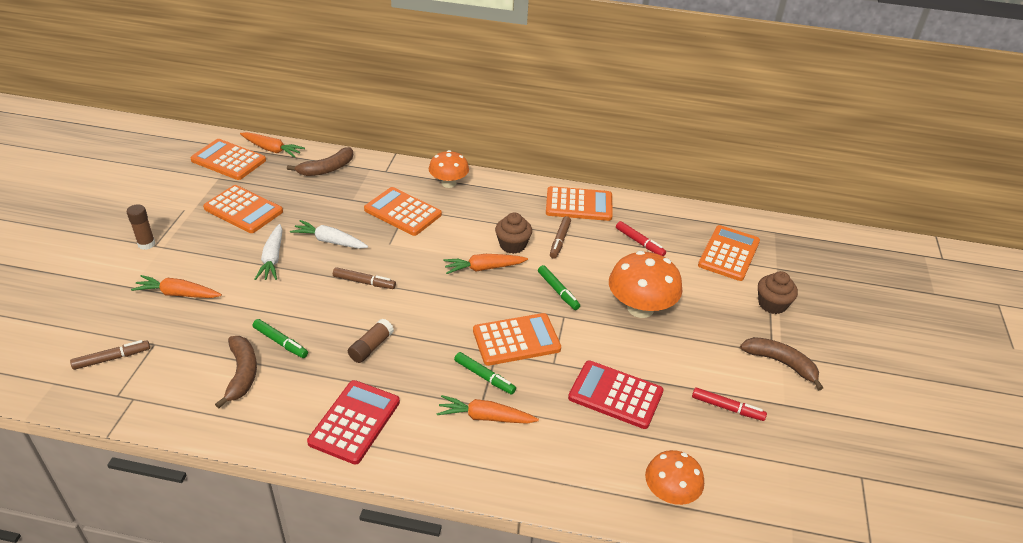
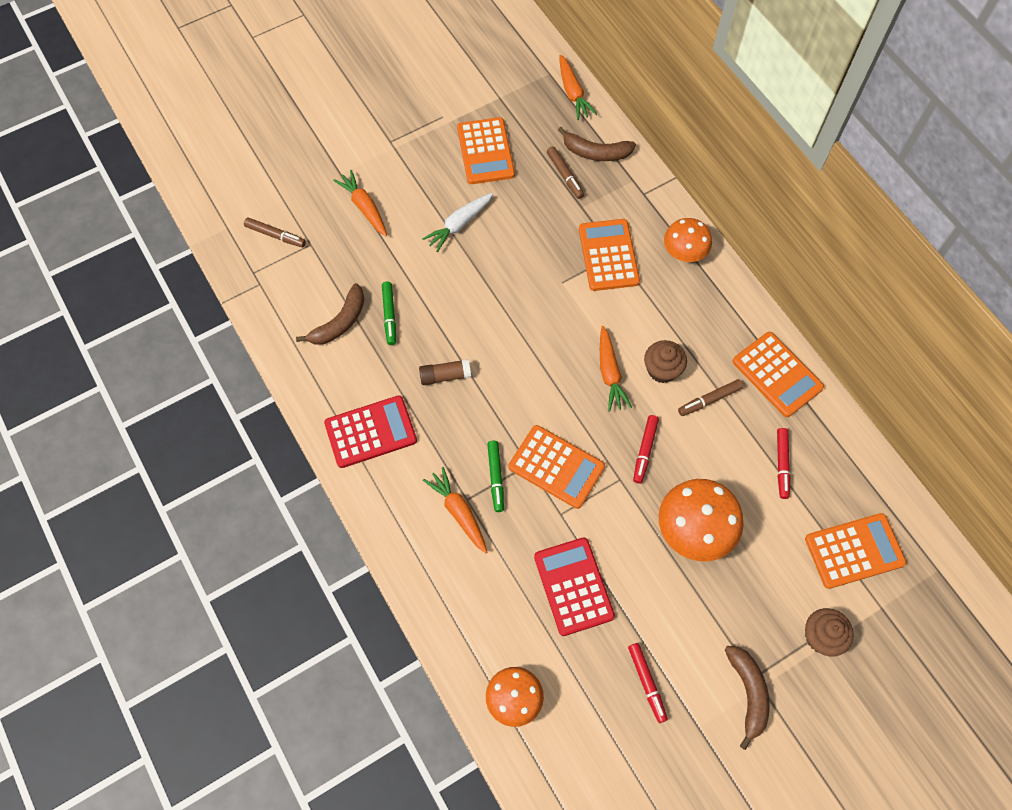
camera: 50 degrees right, 25 degrees up
brown glue stick [127,204,156,250] -> none
orange calculator [190,139,266,180] -> none
white carrot [290,220,368,249] -> none
brown marker [333,267,396,289] -> brown marker moved to [547,146,584,199]
orange carrot [443,254,528,274] -> orange carrot turned 135 degrees counterclockwise [600,326,632,412]
green marker [538,265,580,310] -> red marker [633,415,659,484]

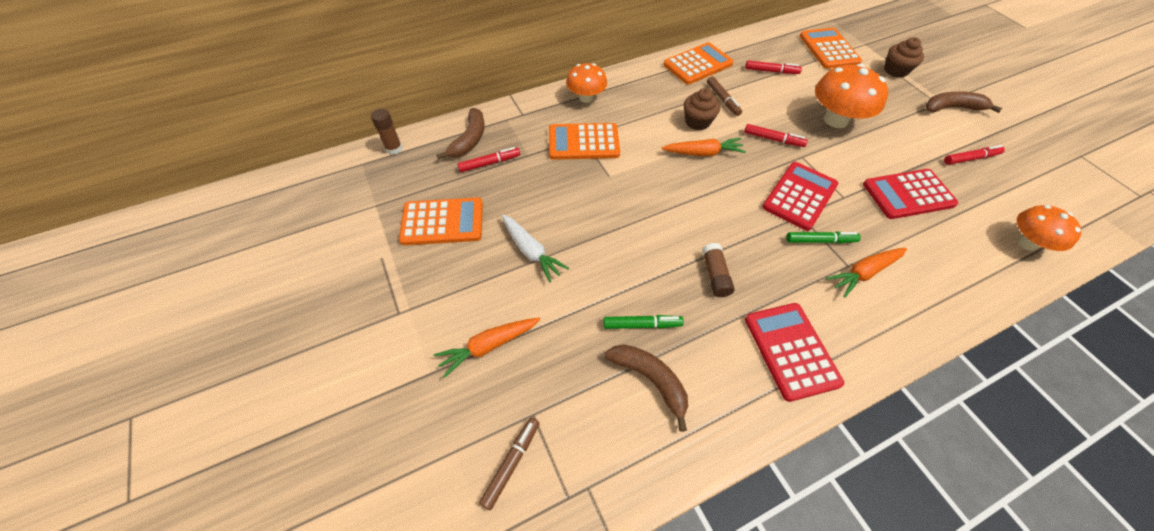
camera: 85 degrees left, 10 degrees down
orange calculator [509,425,605,509] -> red calculator [762,162,838,231]
brown marker [547,146,584,199] -> red marker [457,147,520,172]
orange carrot [560,55,597,120] -> brown glue stick [371,109,402,155]

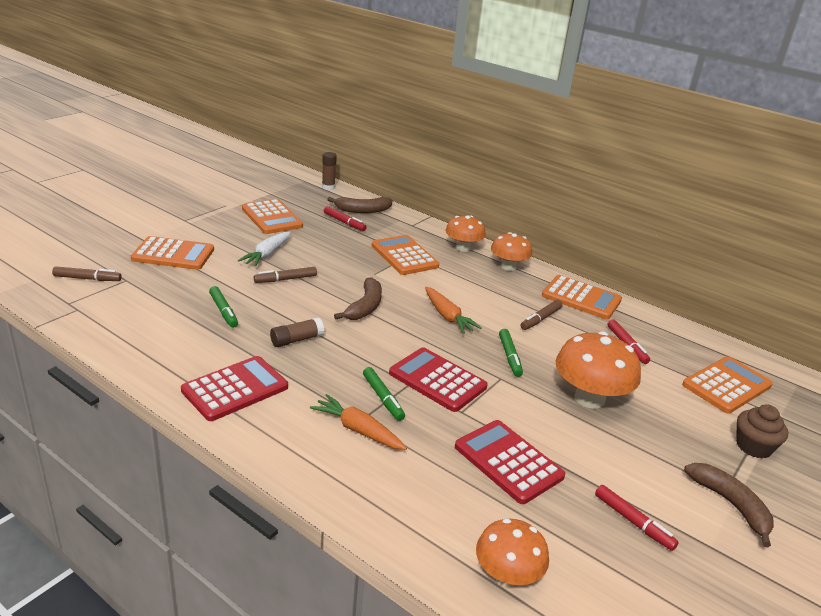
camera: 60 degrees right, 25 degrees down
orange carrot [434,318,540,378] -> orange calculator [131,236,214,270]
brown banana [605,344,688,432] -> brown banana moved to [334,277,382,320]
brown cupcake [684,88,720,130] -> none
red marker [744,124,808,147] -> green marker [499,329,523,377]
red calculator [762,162,838,231] -> red calculator turned 150 degrees counterclockwise [389,348,488,412]
none -> brown marker [254,267,317,283]
none -> orange mushroom [491,232,532,271]

